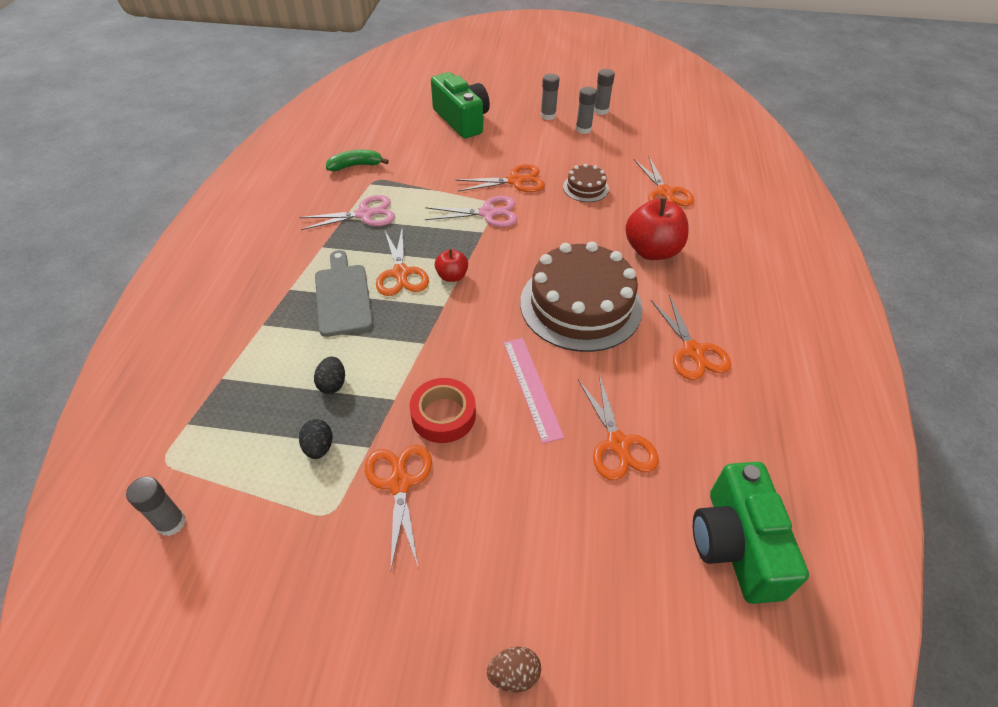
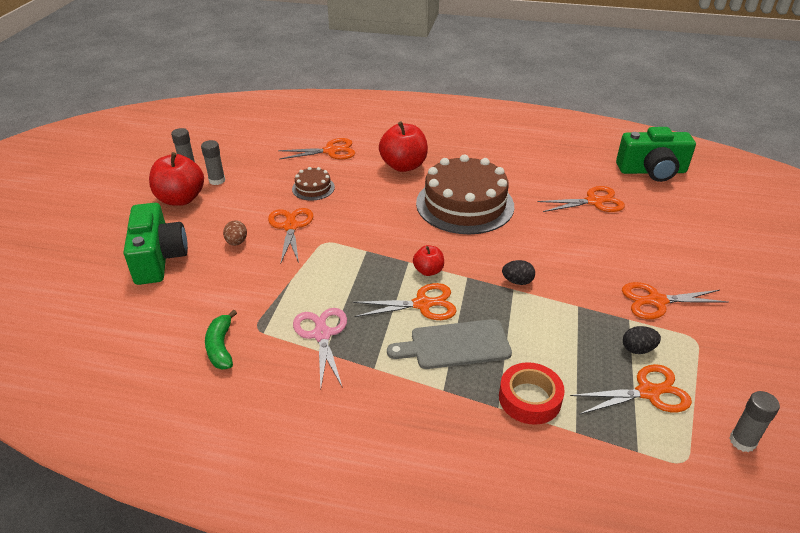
camera: 85 degrees left, 10 degrees down
black egg [314,356,345,394] -> black egg moved to [502,260,535,285]
red tape [409,378,476,443] -> red tape moved to [499,362,565,425]
pink scissors [425,196,517,227] -> none
green camera [431,72,490,139] -> green camera turned 105 degrees clockwise [124,203,188,285]
brown egg [487,647,541,692] -> brown egg moved to [223,220,247,246]
pink ruler [504,338,564,443] -> none
grey glue stick [541,73,559,120] -> red apple [149,152,204,206]
orange scissors [651,295,731,380] -> orange scissors moved to [570,364,692,415]

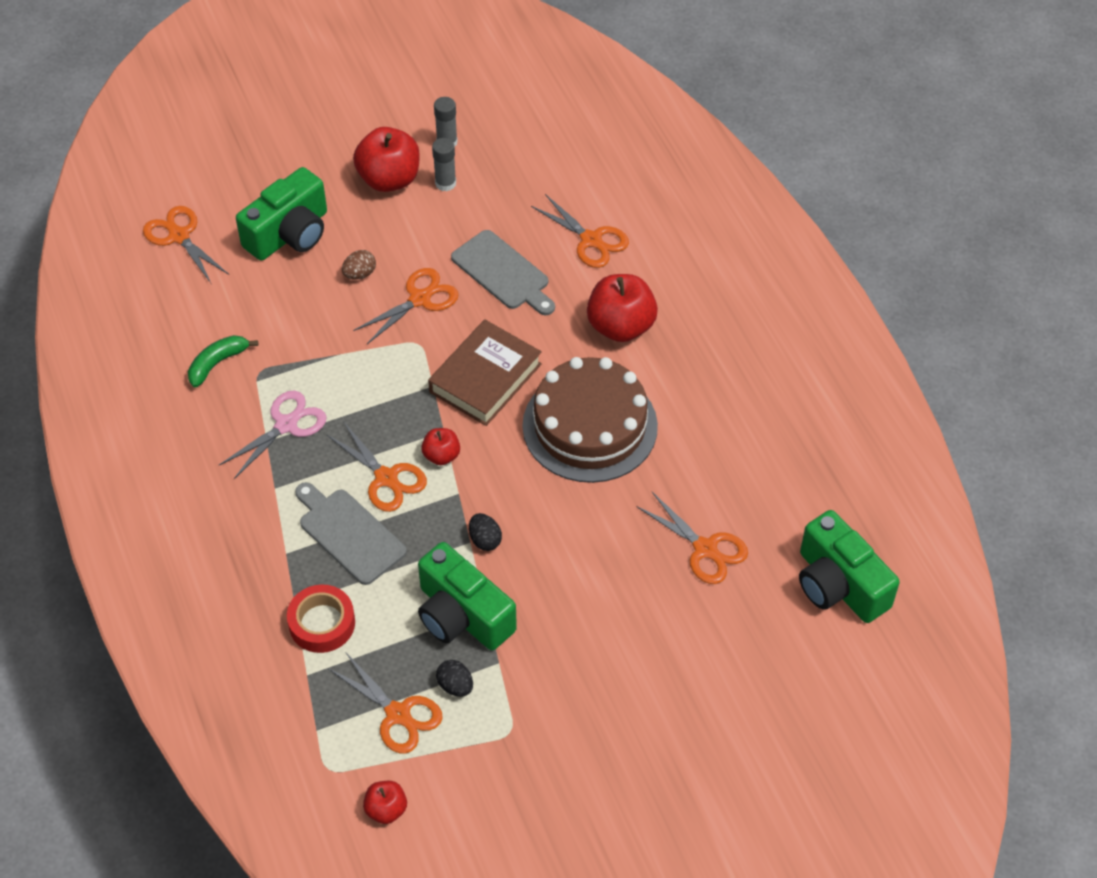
camera: 55 degrees right, 15 degrees up
brown cake [292,167,335,200] -> grey cutting board [451,230,555,315]
orange scissors [622,282,728,319] -> orange scissors moved to [143,206,229,283]
grey glue stick [730,391,780,452] -> red apple [363,781,407,824]
none -> green camera [418,542,517,650]
none -> brown book [428,320,542,426]

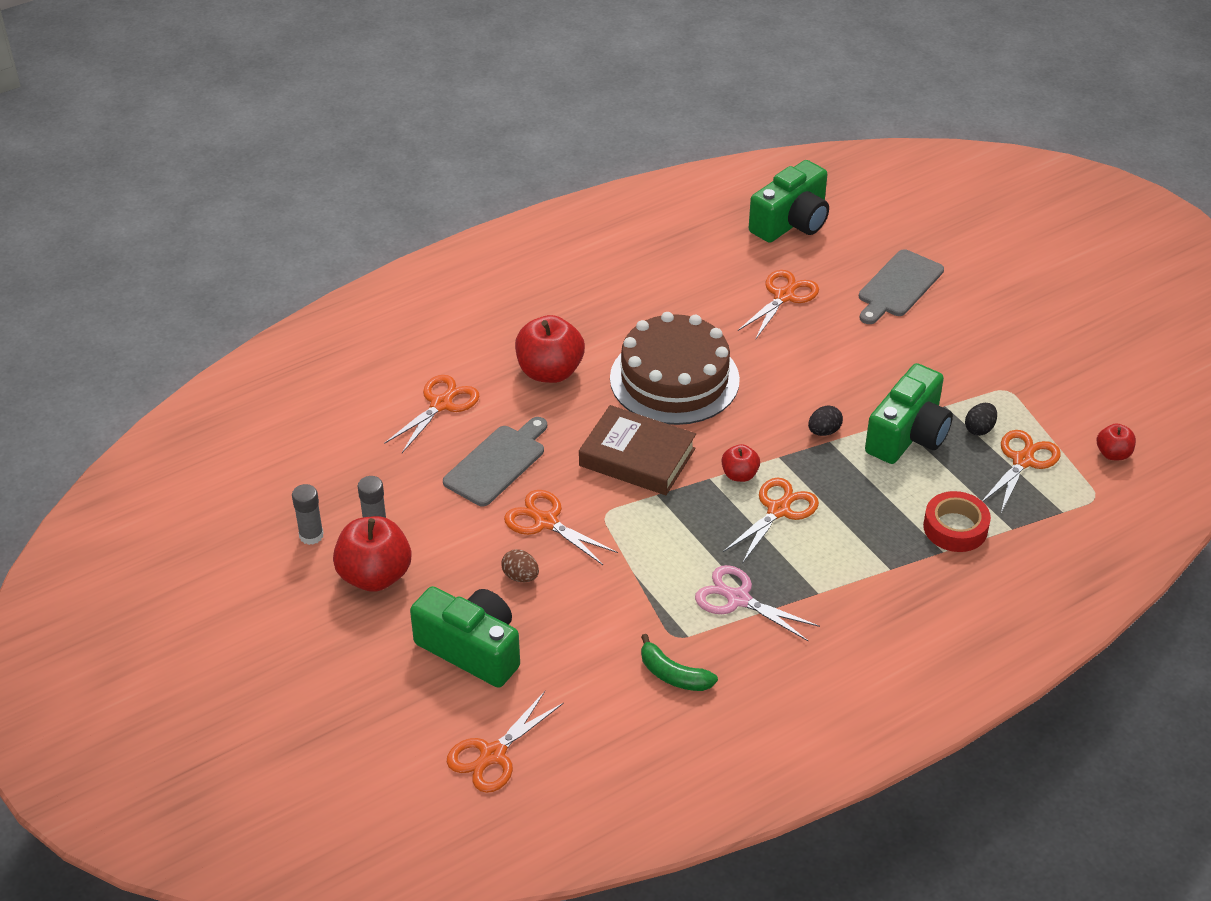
camera: 100 degrees left, 10 degrees down
grey cutting board [295,482,407,585] -> grey cutting board moved to [859,249,944,324]

